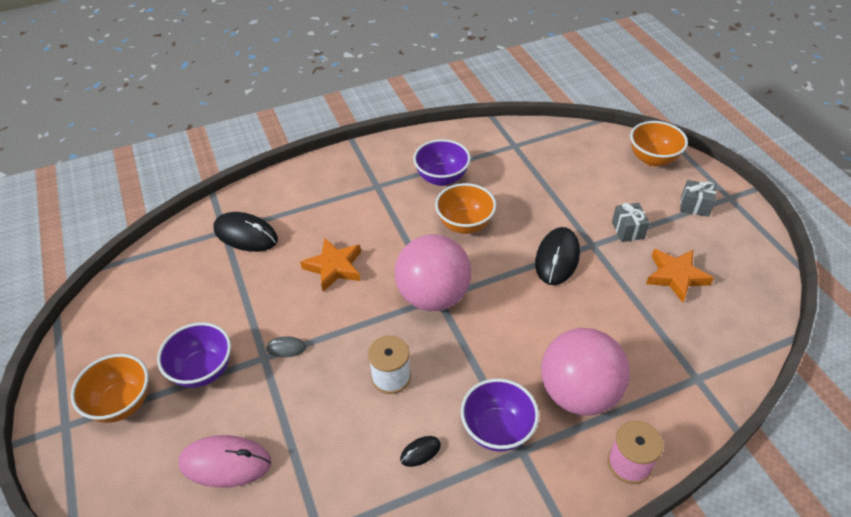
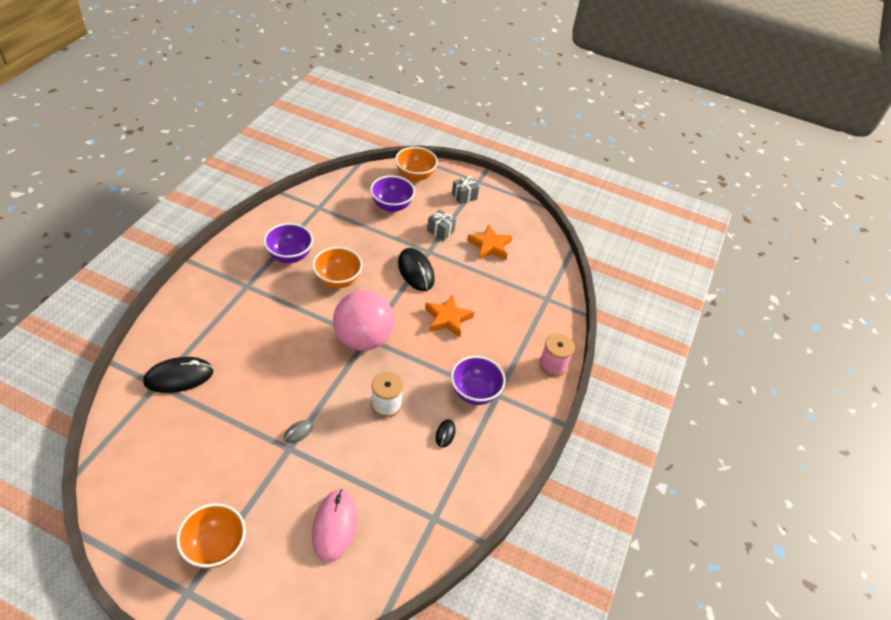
camera: 50 degrees left, 0 degrees up
purple bowl [157,322,231,388] -> purple bowl moved to [370,175,415,212]
pink mouse [178,435,271,488] -> pink mouse turned 45 degrees counterclockwise [312,489,357,562]
orange star [300,238,361,292] -> orange star moved to [425,295,474,338]
pink ball [541,328,630,415] -> none

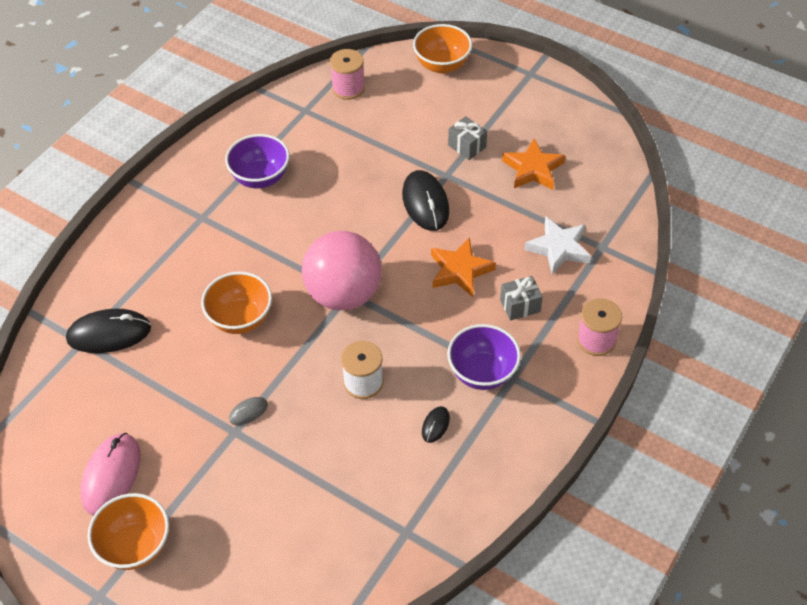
camera: 15 degrees right, 5 degrees up
orange bowl [312,247,362,288] -> orange bowl moved to [201,272,272,334]
pink mouse [312,489,357,562] -> pink mouse moved to [81,433,140,516]
purple bowl [370,175,415,212] -> none
grey gift [452,176,479,204] -> grey gift moved to [500,276,543,321]
none -> pink spool [330,49,365,100]
none -> white star [524,217,591,275]

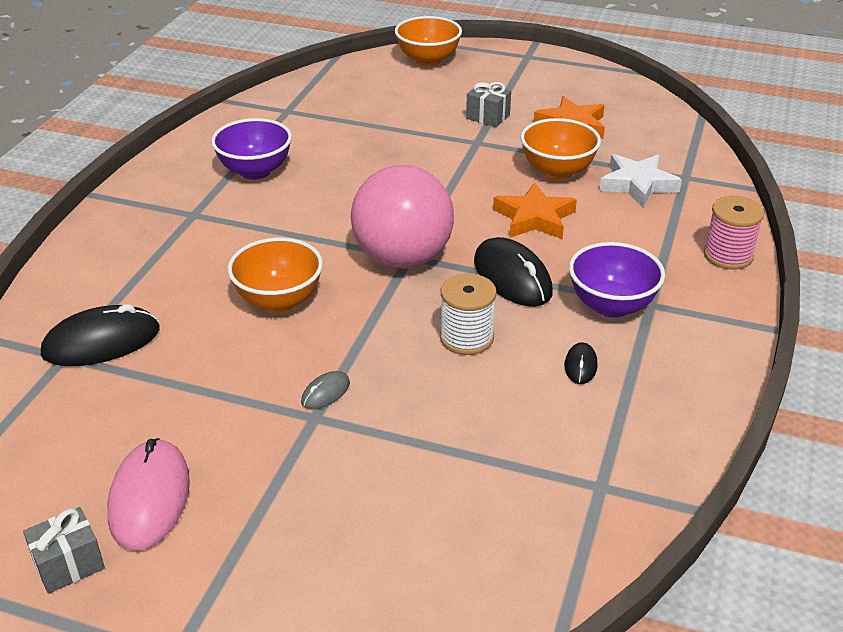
camera: 15 degrees left, 15 degrees down
orange bowl [88,493,169,570] -> orange bowl moved to [520,118,601,180]
pink spool [330,49,365,100] -> none
black mouse [402,170,449,231] -> black mouse moved to [474,237,553,307]
grey gift [500,276,543,321] -> grey gift moved to [23,507,105,594]

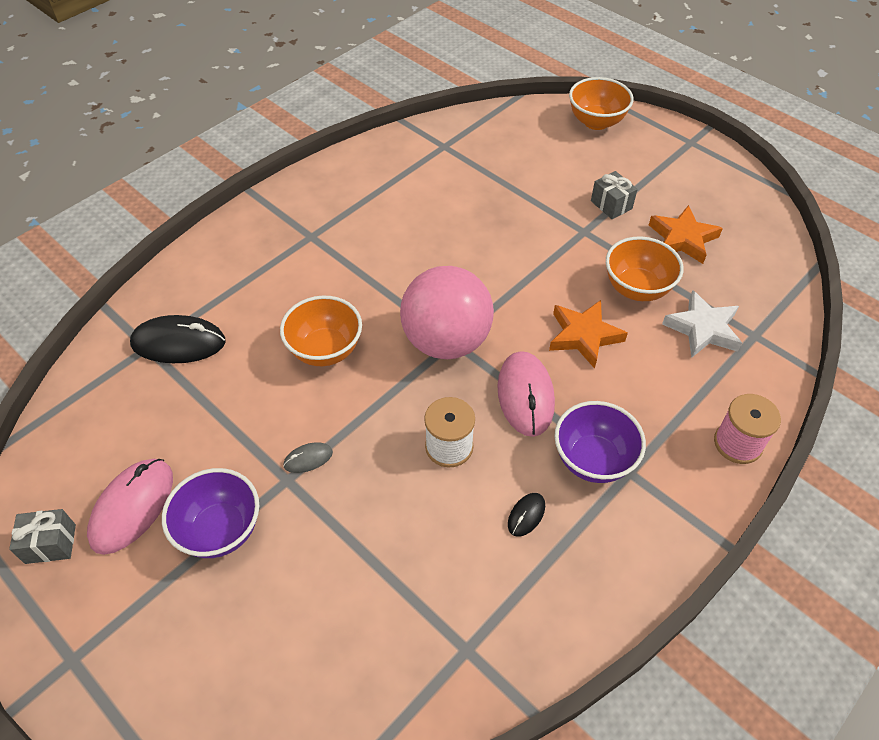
camera: 25 degrees right, 15 degrees up
purple bowl [211,118,292,180] -> purple bowl moved to [162,468,259,558]
black mouse [474,237,553,307] -> pink mouse [497,351,555,437]

